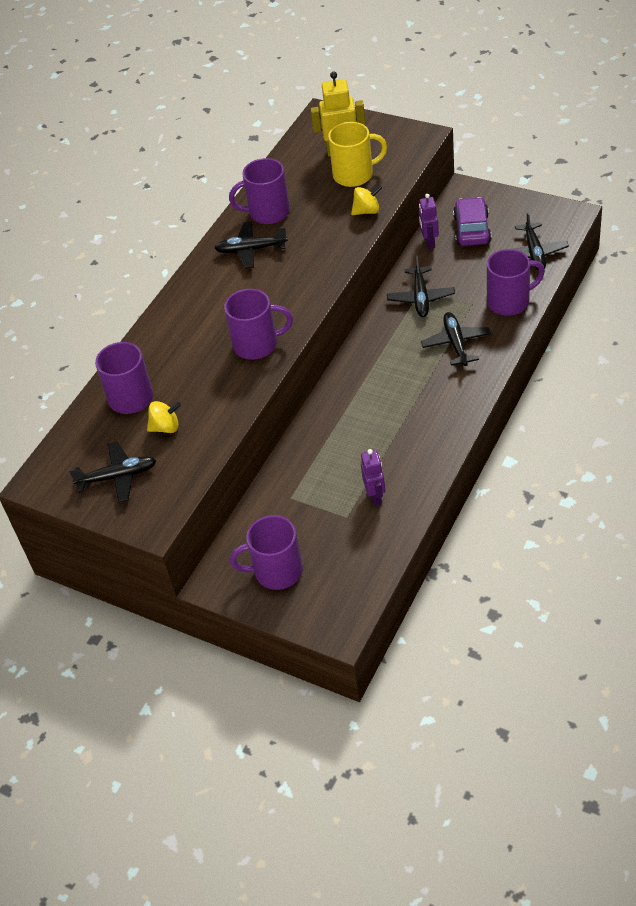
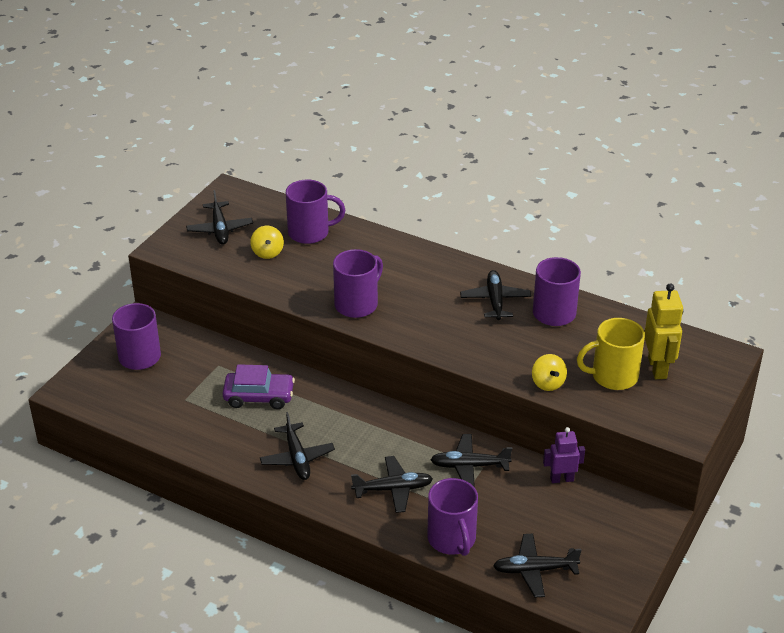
camera: 85 degrees right, 10 degrees down
purple mug [224,289,293,360] -> purple mug turned 135 degrees counterclockwise [333,249,383,318]
yellow mug [328,122,387,187] -> yellow mug turned 90 degrees clockwise [577,318,645,390]
purple robot [361,449,385,506] -> none
purple car [453,197,491,246] -> purple car moved to [222,364,295,409]
none -> black plane [260,412,335,480]

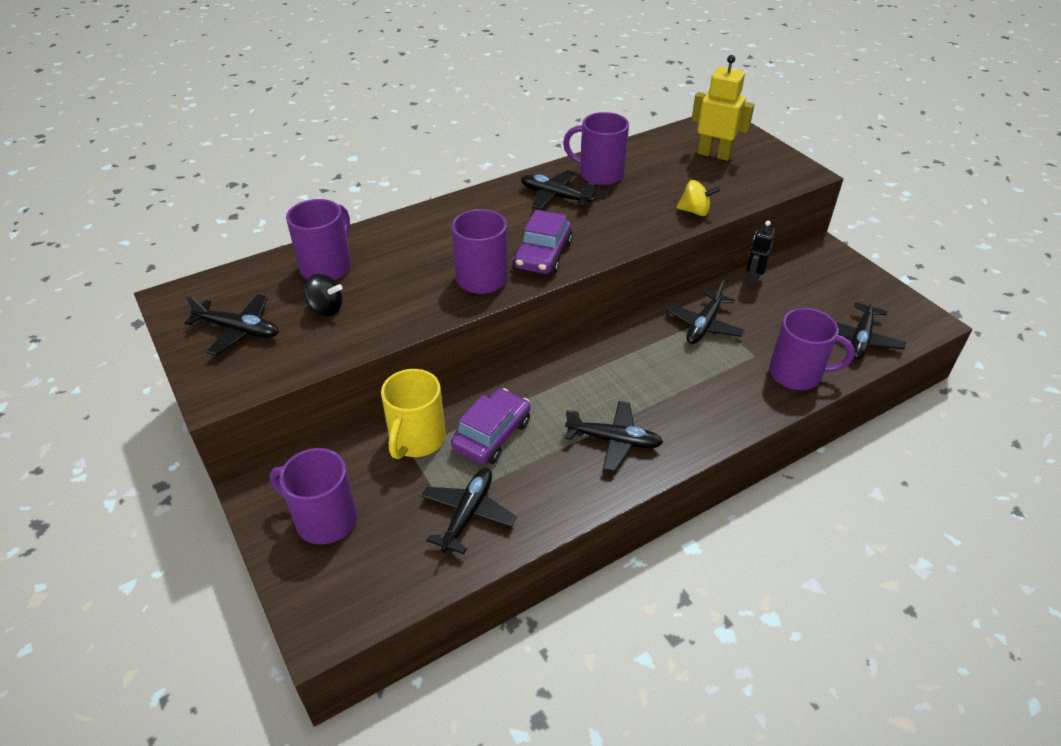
camera: 60 degrees left, 5 degrees up
yellow spinning top [250,226,284,259] -> black spinning top [304,274,342,316]
black plane [351,456,433,513] -> black plane moved to [421,468,517,554]
purple robot [543,427,585,483] -> black robot [746,221,775,287]
yellow mug [577,318,645,390] -> yellow mug moved to [381,369,446,459]
none -> purple car [513,210,573,275]

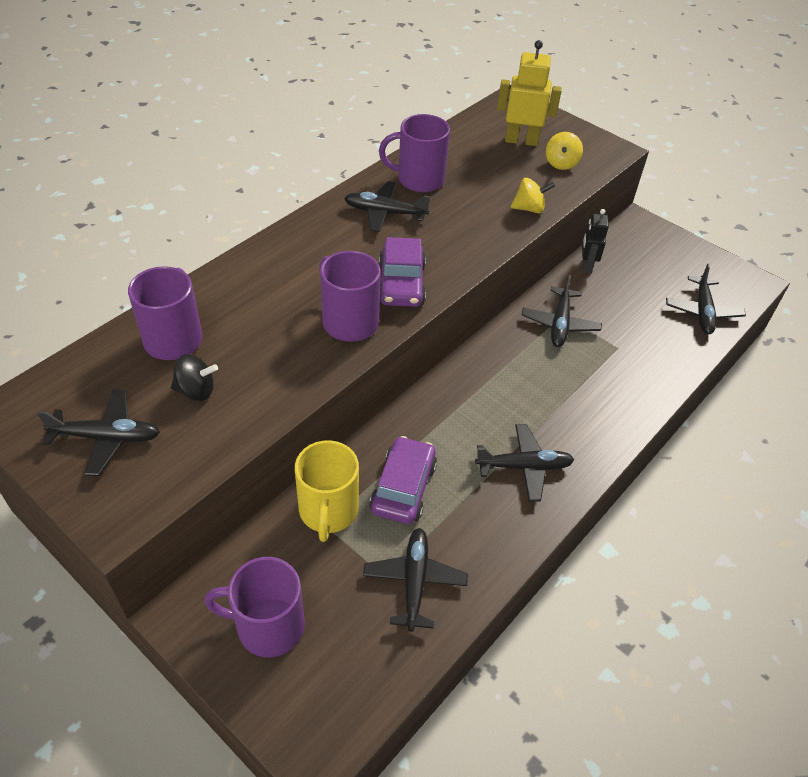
camera: 20 degrees left, 5 degrees up
purple mug [769,308,855,390] -> none
none -> yellow spinning top [546,132,583,170]

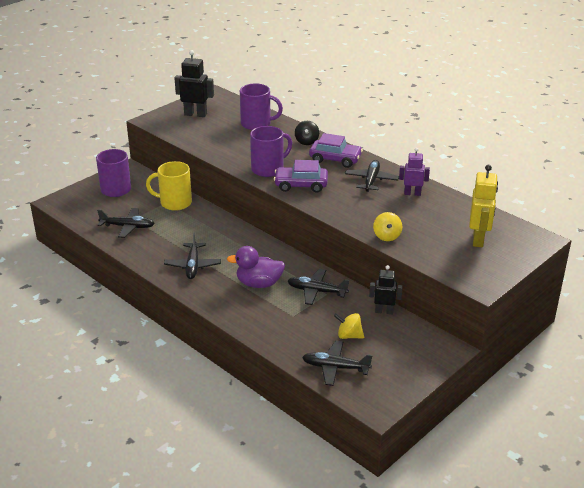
camera: 95 degrees right, 15 degrees down
black plane [37,390,160,476] -> black robot [175,50,214,117]
black spinning top [171,354,218,401] -> black spinning top moved to [295,121,319,145]
purple car [370,436,437,524] -> purple car moved to [309,133,363,168]
purple mug [379,114,450,192] -> purple robot [399,148,430,196]
yellow spinning top [546,132,583,170] -> yellow spinning top moved to [334,313,364,339]
none -> purple duck [227,246,285,288]

